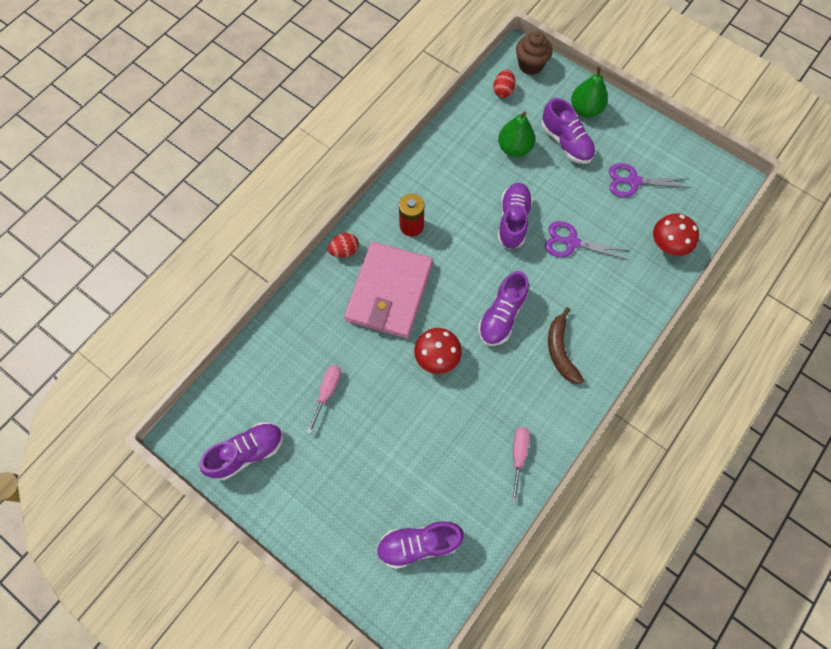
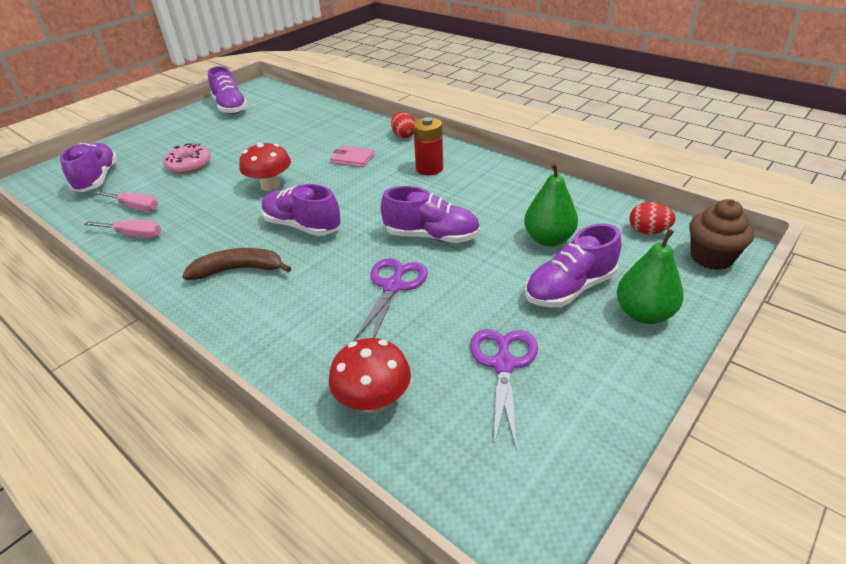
camera: 95 degrees right, 30 degrees down
pink screwdriver [307,365,341,434] -> pink screwdriver moved to [94,191,158,211]
pink wallet [344,242,433,339] -> pink wallet [330,146,375,167], size x0.41
none -> pink donut [163,143,211,174]

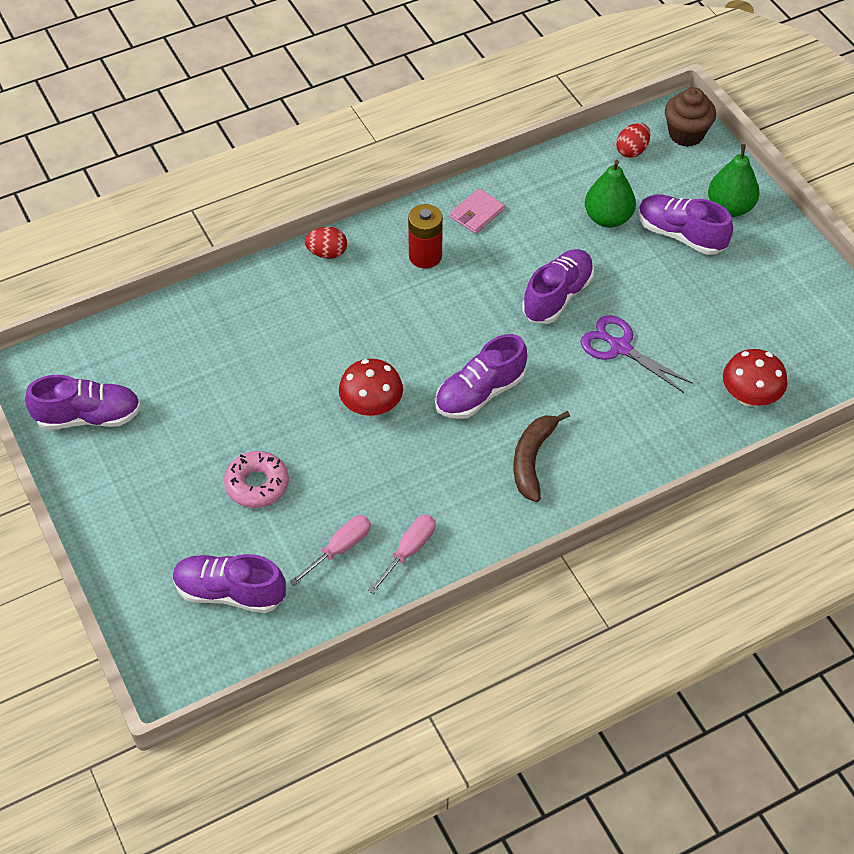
camera: 70 degrees left, 15 degrees up
pink wallet [330,146,375,167] -> pink wallet moved to [450,188,505,234]
purple scissors [470,329,538,450] -> none
purple shoe [525,223,622,307] -> purple shoe turned 135 degrees clockwise [638,195,733,255]

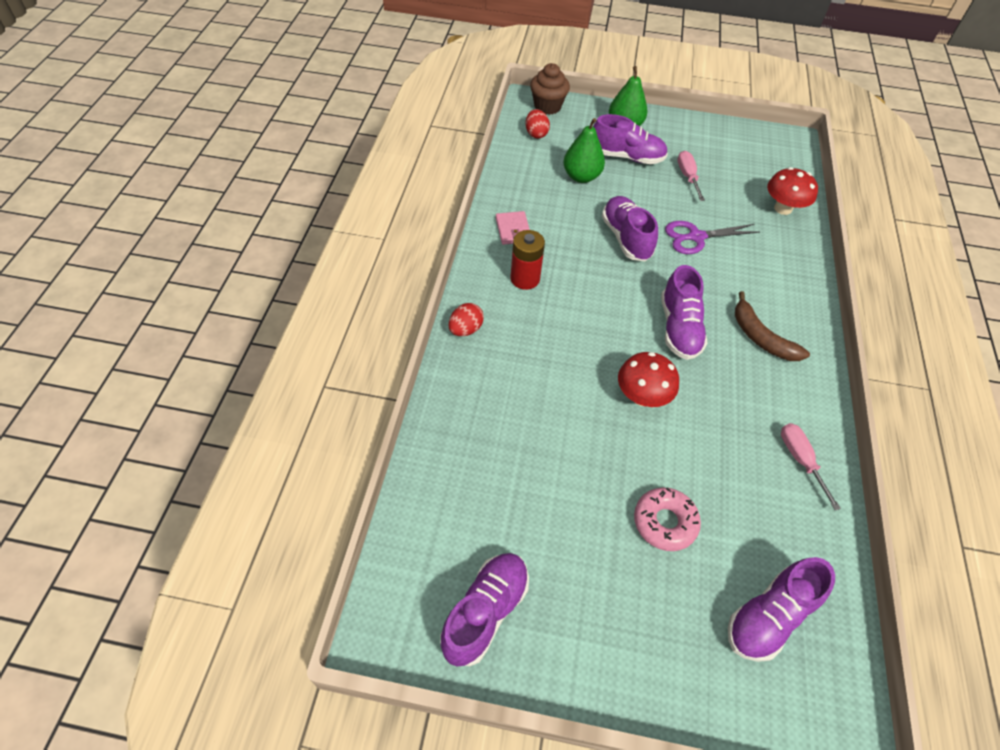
camera: 55 degrees left, 0 degrees up
pink screwdriver [290,515,371,586] -> pink screwdriver moved to [678,151,705,201]
purple shoe [638,195,733,255] -> purple shoe turned 150 degrees counterclockwise [593,114,668,164]

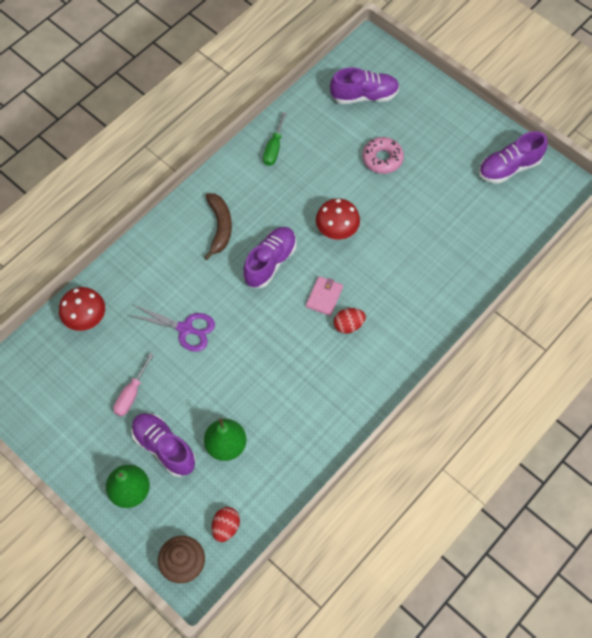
camera: 145 degrees left, 10 degrees up
red egg [449,303,484,336] -> red egg moved to [333,308,366,334]
pink wallet [496,211,530,245] -> pink wallet moved to [306,276,343,316]
red battery [510,230,545,290] -> none
purple shoe [602,196,658,261] -> none
pink screwdriver [781,423,841,511] -> green screwdriver [263,112,287,166]

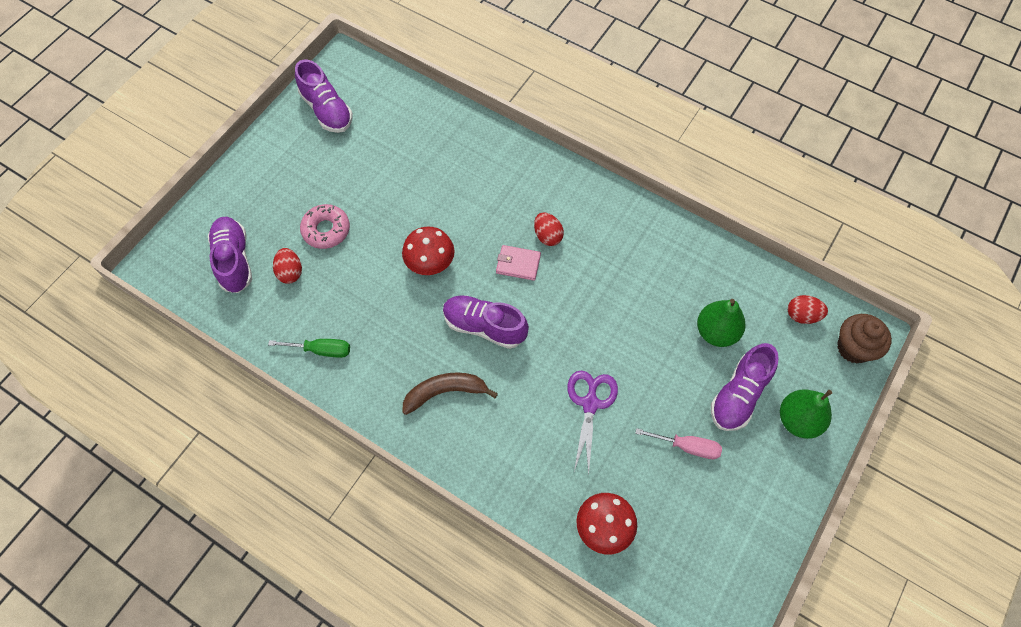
camera: 100 degrees left, 0 degrees up
none -> red egg [273,248,302,284]

